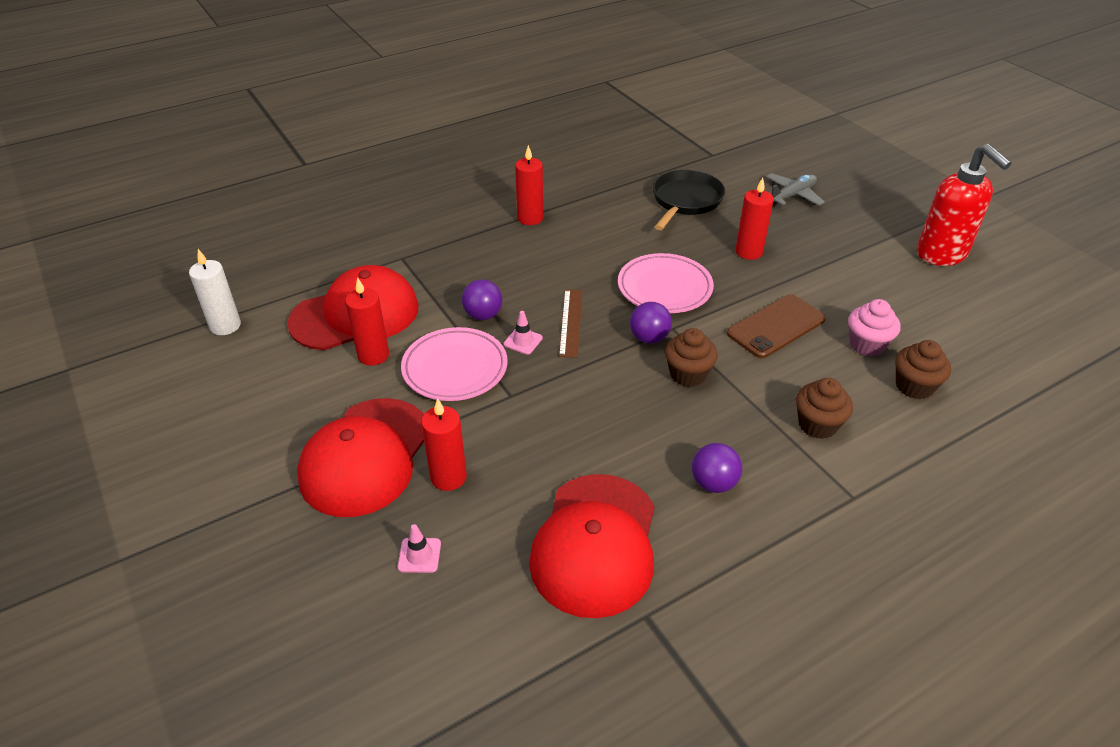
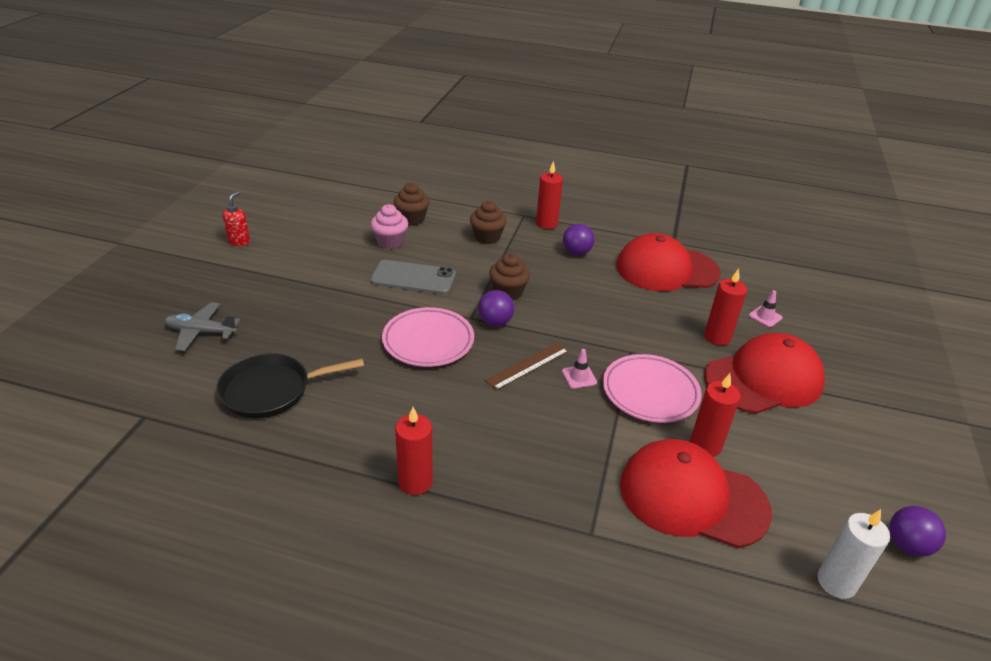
camera: 135 degrees left, 5 degrees down
purple ball [462,279,502,320] -> purple ball moved to [889,506,946,557]
red cap [529,474,655,618] -> red cap turned 150 degrees counterclockwise [616,233,721,291]
brown phone [727,294,826,358] -> grey phone [370,260,456,294]
red candle [735,178,774,260] -> red candle moved to [536,161,563,229]
red soap dispenser [917,144,1012,266] -> red soap dispenser [222,191,250,246], size x0.49

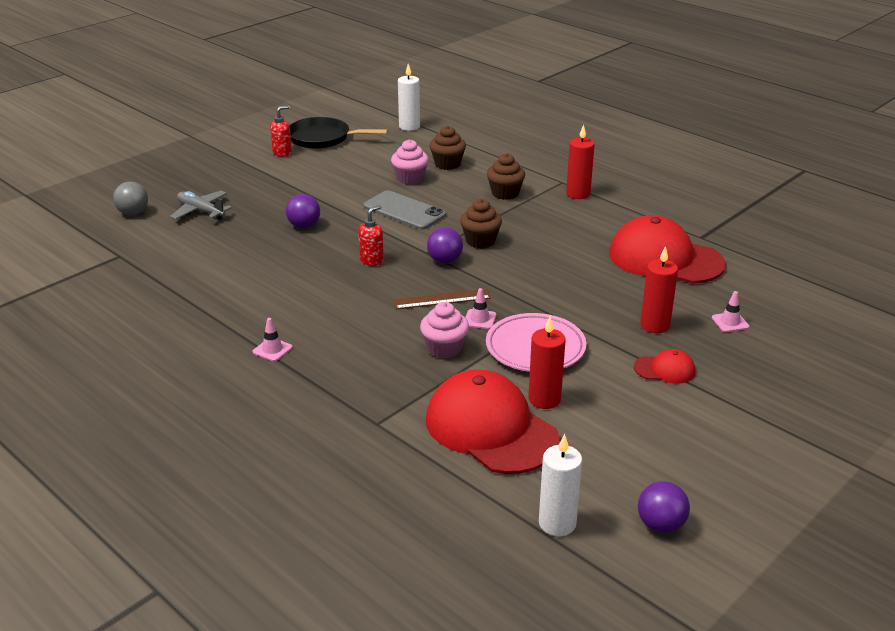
camera: 30 degrees right, 5 degrees down
black pan [217,353,364,418] -> black pan moved to [289,117,388,149]
pink plate [382,307,474,367] -> red soap dispenser [358,205,384,266]
red candle [395,407,433,495] -> pink traffic cone [253,318,292,361]
purple ball [563,224,595,255] -> purple ball moved to [286,194,320,228]
red cap [704,333,825,414] -> red cap [634,349,695,384], size x0.45
none -> grey ball [113,182,148,215]
none -> white candle [398,64,420,131]
none -> pink cupcake [420,302,469,359]

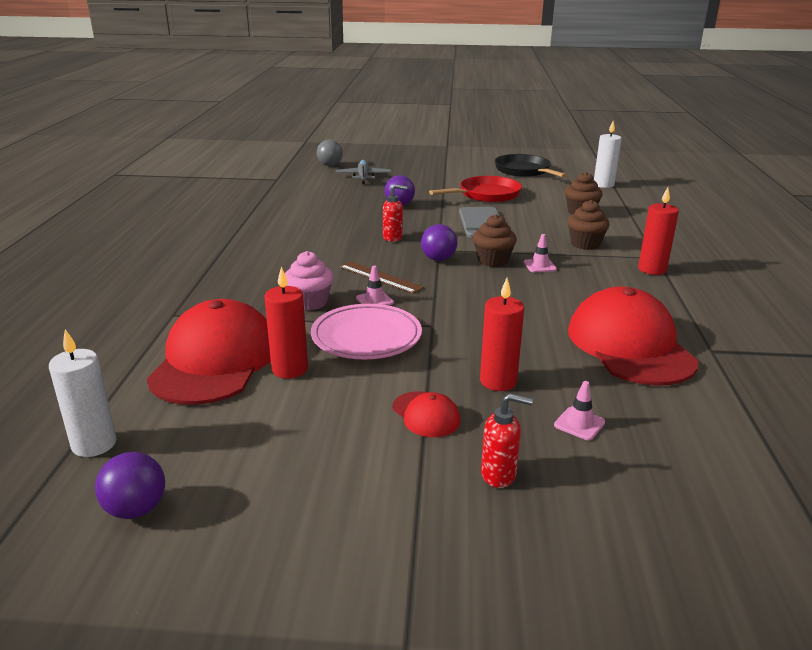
camera: 50 degrees right, 5 degrees down
pink traffic cone [253,318,292,361] -> pink traffic cone moved to [524,234,557,272]
red soap dispenser [270,105,292,157] -> red soap dispenser moved to [481,393,533,488]
pink cupcake [391,139,429,185] -> none
none -> red pan [429,176,522,202]

